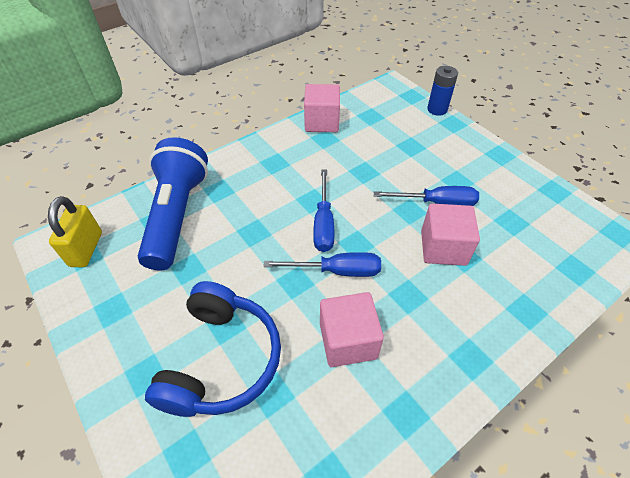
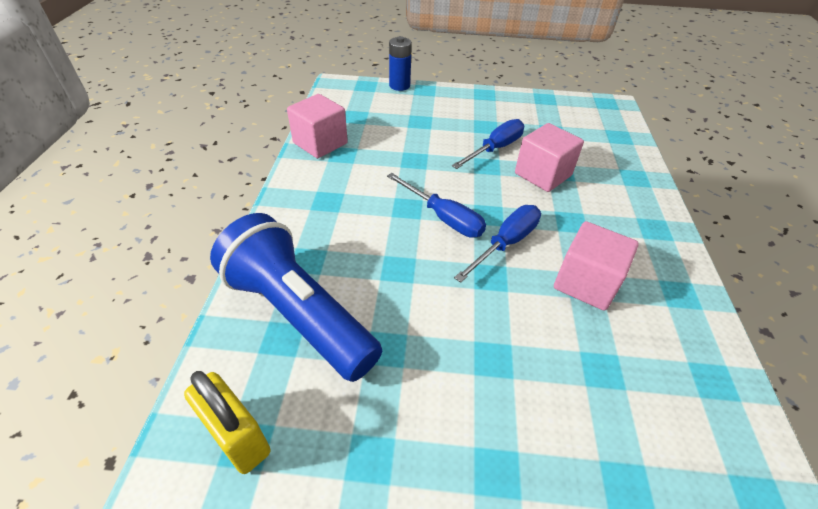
camera: 50 degrees left, 5 degrees down
blue headphones [145,281,281,417] -> none

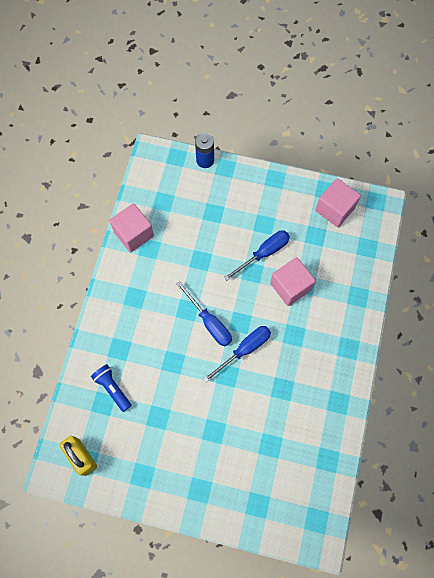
camera: 10 degrees right, 25 degrees up
blue flashlight [210,213,382,382] -> blue flashlight [91,364,131,412], size x0.47
pink cube [554,221,639,311] -> pink cube moved to [315,178,361,227]

